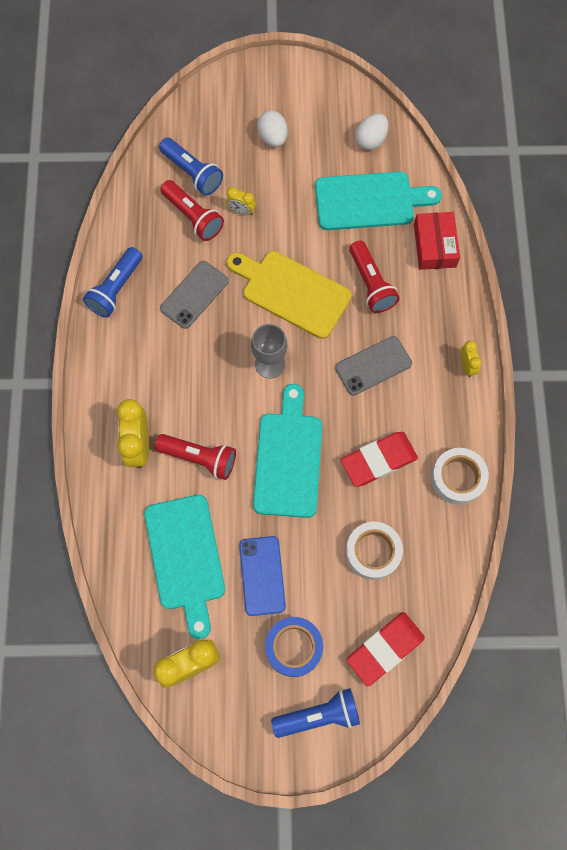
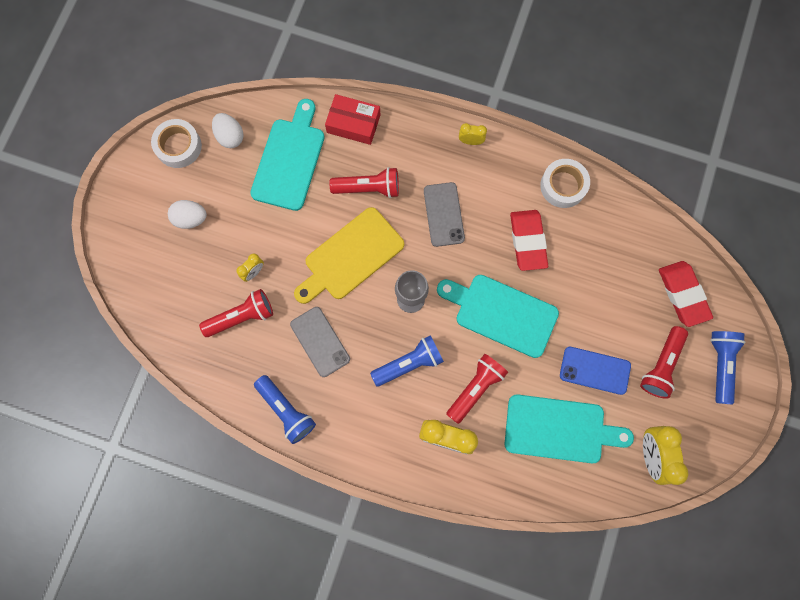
camera: 70 degrees left, 5 degrees up
blue flashlight [159,138,223,196] -> blue flashlight moved to [370,335,444,387]
blue tape [265,617,323,677] -> red flashlight [640,326,688,399]
white tape [346,522,403,580] -> white tape moved to [151,119,202,168]

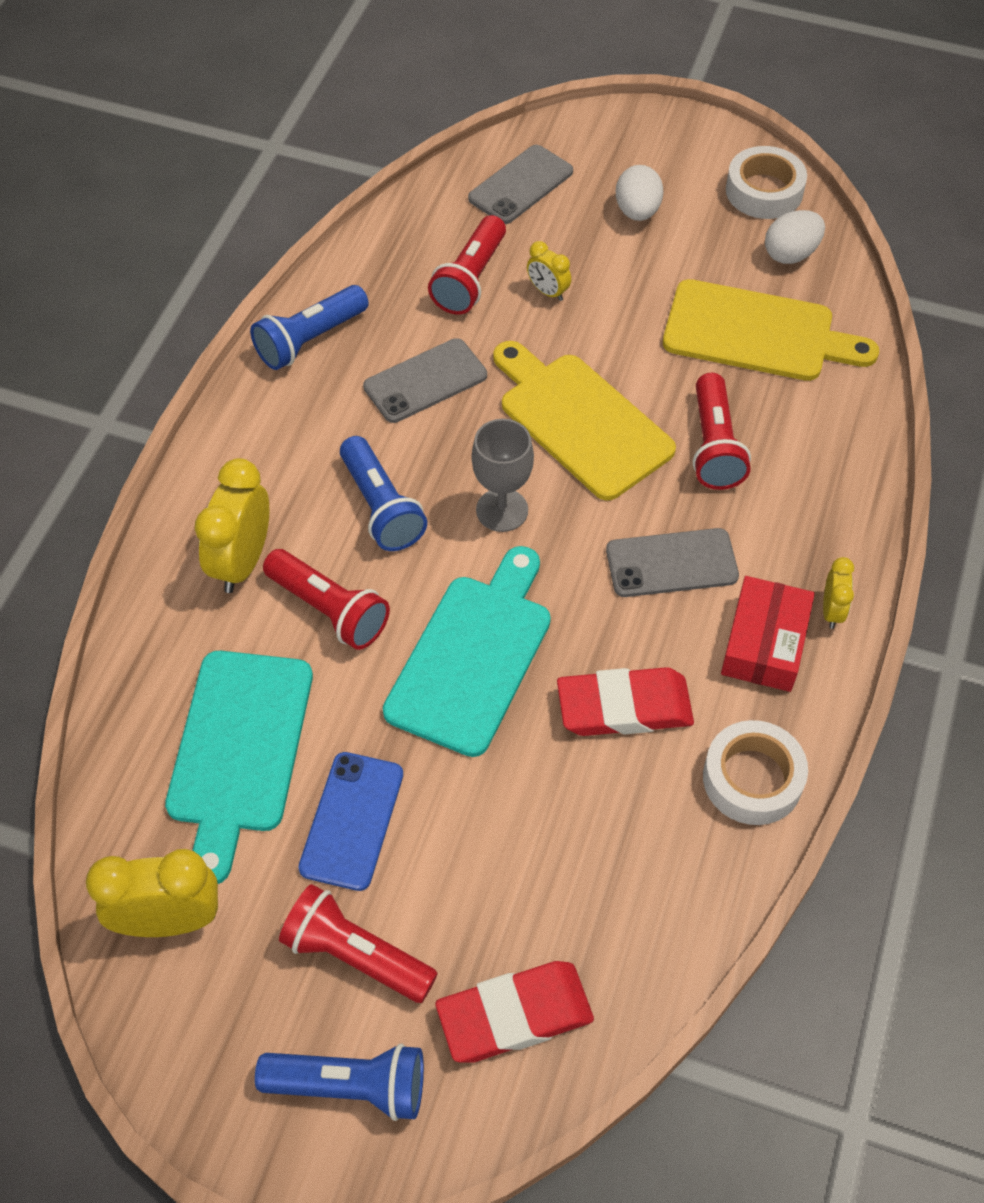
camera: 90 degrees right, 20 degrees down
red flashlight [199,289,273,337] -> red flashlight turned 45 degrees clockwise [428,215,506,315]
turquoise cutting board [250,99,325,211] -> yellow cutting board [663,279,879,381]
red box [325,94,380,145] -> red box moved to [721,576,815,692]
none -> grey phone [468,145,573,224]

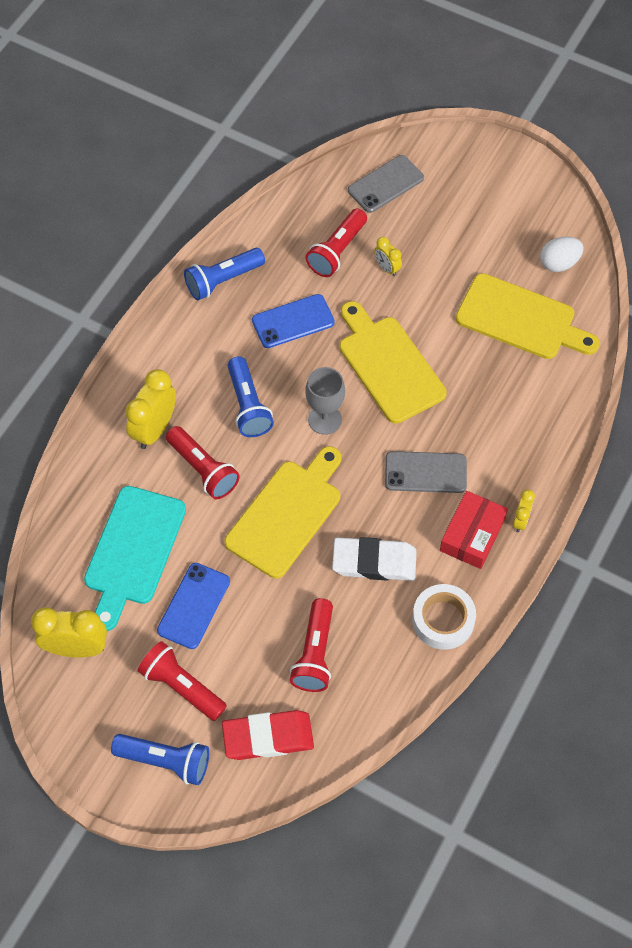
camera: 10 degrees right, 5 degrees up
grey phone [363,338,487,423] -> blue phone [252,294,335,348]
turquoise cutting board [383,546,551,757] -> yellow cutting board [225,446,341,578]
red eraser [557,667,694,736] -> white eraser [332,537,417,581]
white egg [616,165,663,221] -> none
red flashlight [693,373,751,490] -> red flashlight moved to [290,598,333,692]
white tape [726,146,807,219] -> none

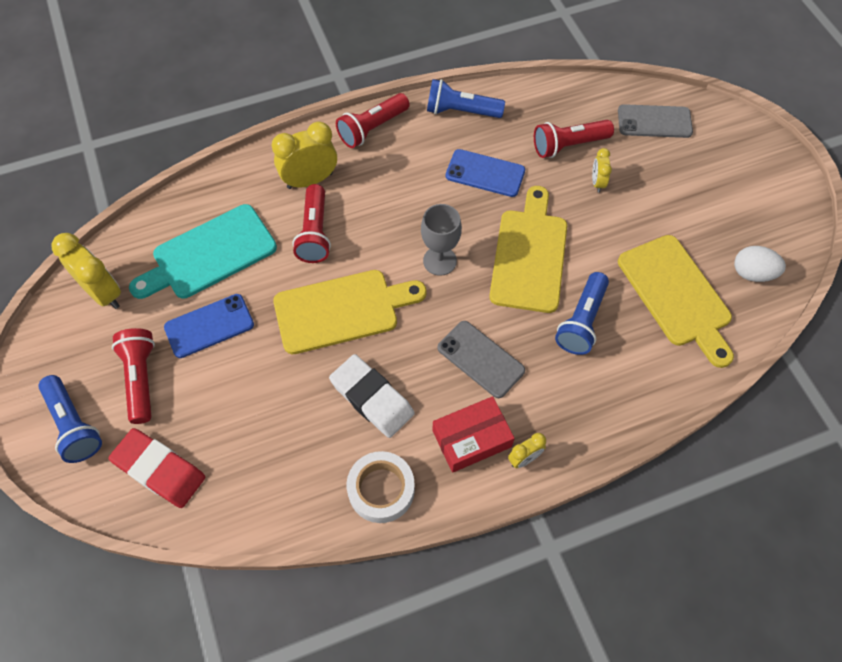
camera: 40 degrees right, 0 degrees up
blue flashlight [228,356,274,437] -> blue flashlight moved to [555,272,609,355]
red flashlight [290,598,333,692] -> red flashlight moved to [336,93,410,148]

